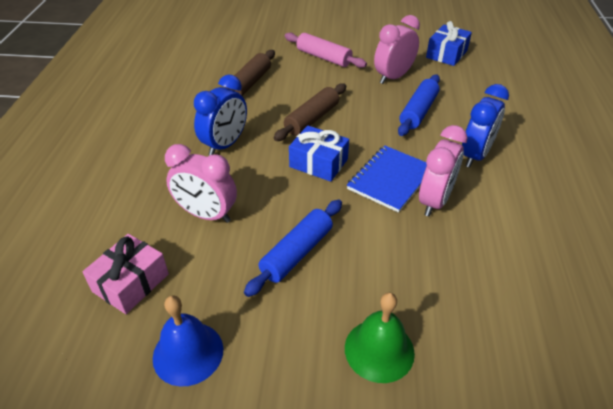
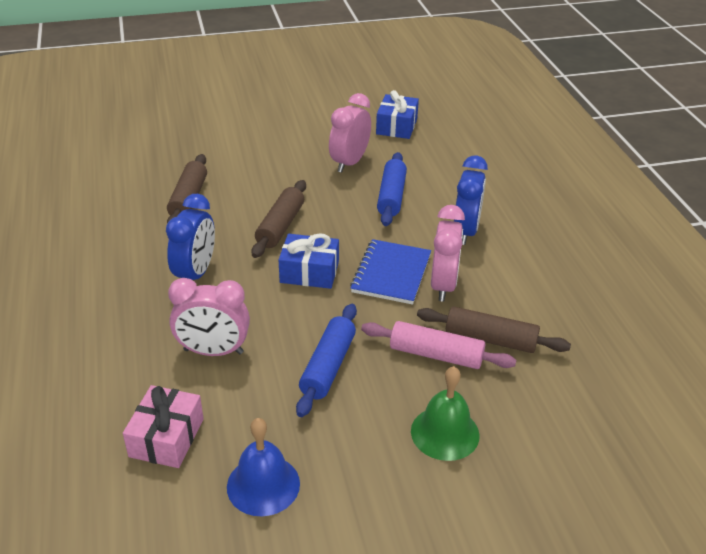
camera: 20 degrees left, 5 degrees down
pink rolling pin [285,33,367,68] -> pink rolling pin moved to [361,321,516,369]
none -> brown rolling pin [417,306,571,353]

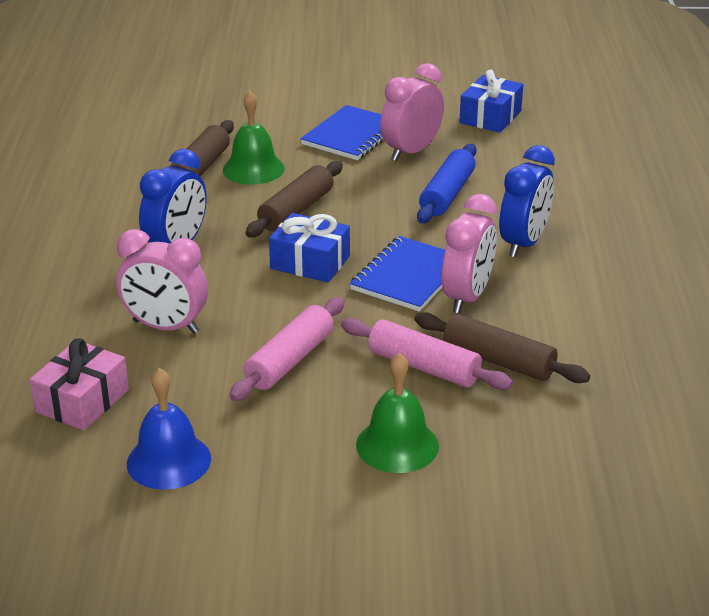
camera: 15 degrees right, 5 degrees down
blue rolling pin [296,304,357,417] -> pink rolling pin [229,297,345,401]
none -> green bell [223,91,285,185]
none -> blue notebook [300,105,384,160]

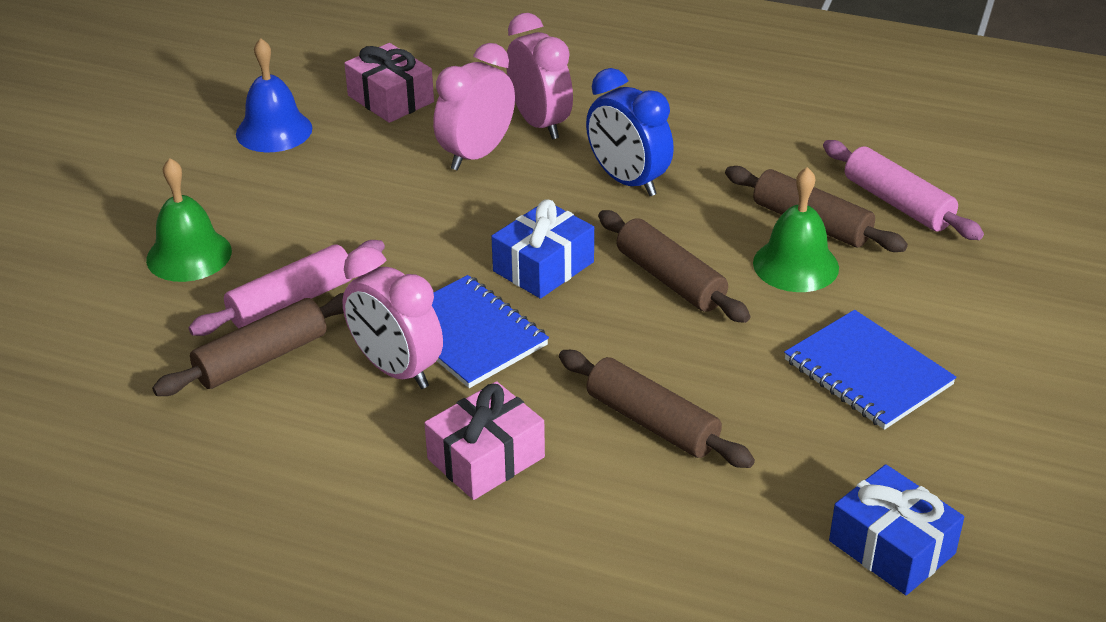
camera: 110 degrees right, 5 degrees up
pink rolling pin [229,297,345,401] -> pink rolling pin moved to [823,140,984,240]
pink clock [380,63,444,161] -> pink clock moved to [506,13,573,139]
blue rolling pin [417,144,477,223] -> brown rolling pin [559,350,755,468]
blue clock [499,145,555,257] -> pink gift [424,381,545,500]

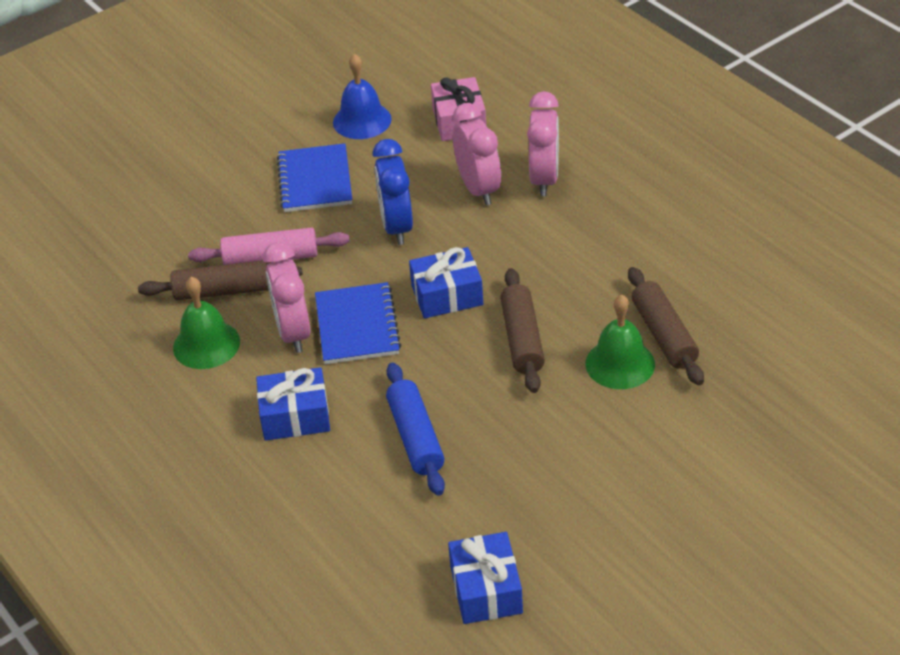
camera: 35 degrees right, 5 degrees up
green bell [146,158,232,282] -> green bell moved to [173,277,240,369]
pink gift [424,381,545,500] -> blue gift [256,367,330,441]
pink clock [433,43,515,171] -> pink clock turned 90 degrees clockwise [453,103,501,206]
brown rolling pin [559,350,755,468] -> blue rolling pin [386,362,445,496]
blue clock [586,68,674,196] -> blue clock moved to [373,139,413,245]
blue notebook [784,310,957,430] -> blue notebook moved to [277,143,352,212]
pink rolling pin [823,140,984,240] -> none

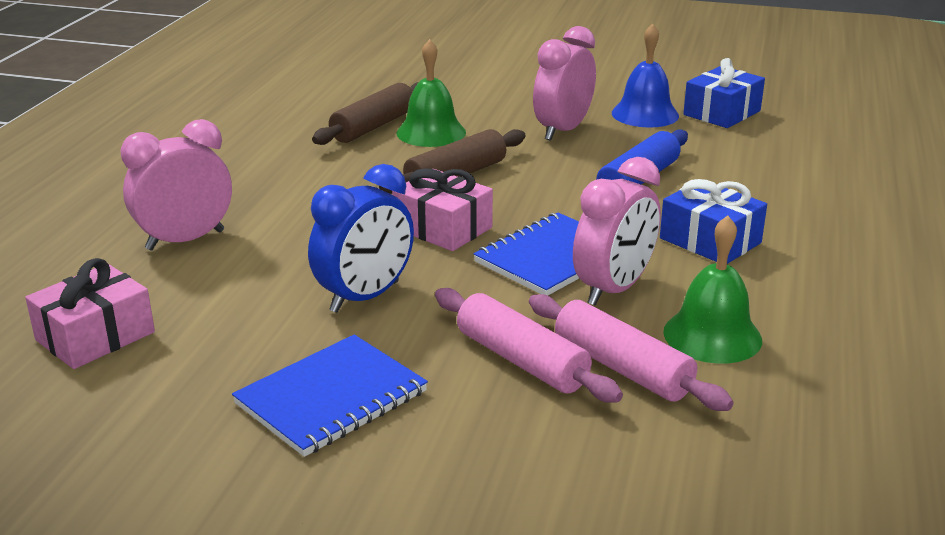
camera: 130 degrees left, 15 degrees down
brown rolling pin [138,260,303,300] -> pink rolling pin [529,294,734,411]
blue bell [333,54,392,139] -> blue bell moved to [612,23,679,128]
blue gift [409,247,483,318] -> pink gift [392,168,493,251]
pink clock [453,103,501,206] -> pink clock moved to [533,26,596,141]

